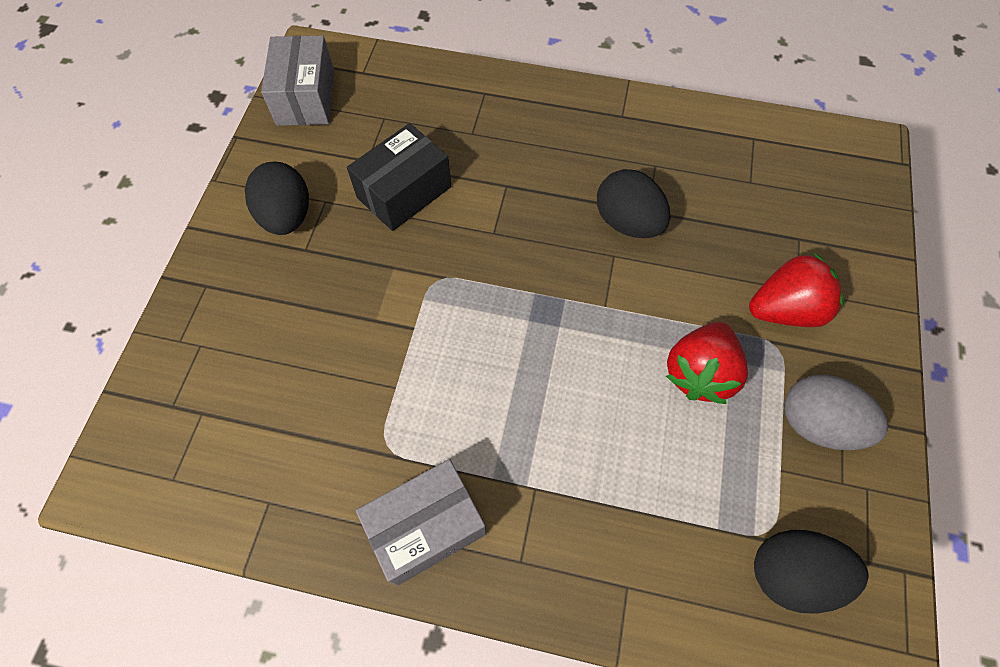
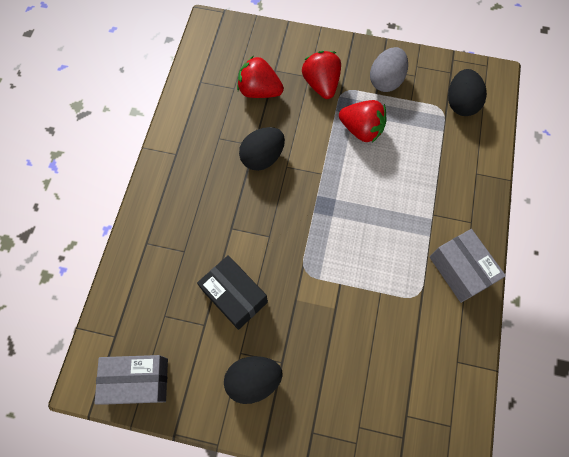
camera: 90 degrees left, 5 degrees up
none -> red strawberry [237,56,284,98]

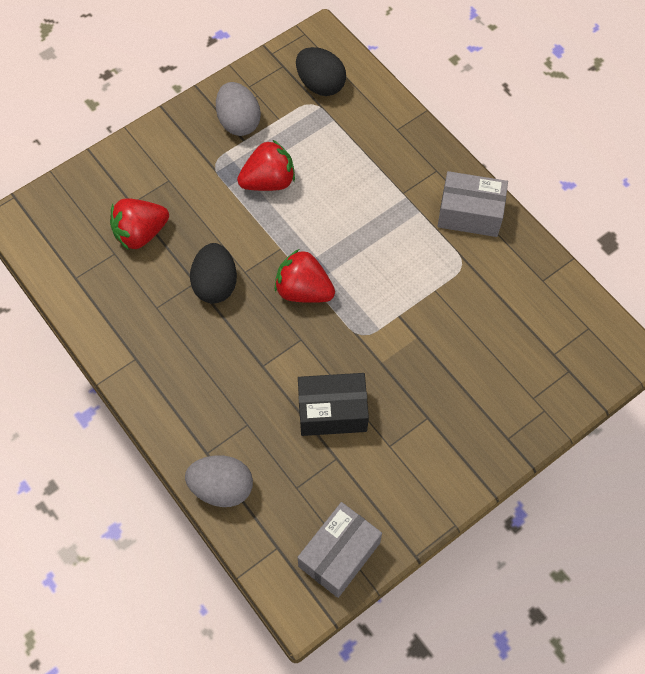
camera: 50 degrees left, 5 degrees down
black egg [224,356,283,404] -> none
red strawberry [302,51,341,99] -> red strawberry moved to [275,249,335,303]
none -> grey egg [185,455,253,507]

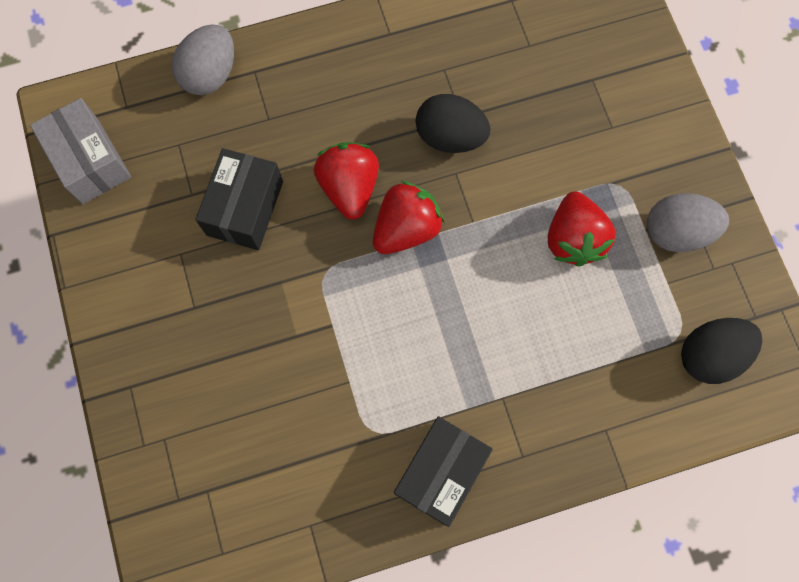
camera: 110 degrees right, 10 degrees up
red strawberry [110,198,169,250] -> red strawberry moved to [314,142,379,220]
grey box [438,171,508,237] -> black box [394,416,493,527]

